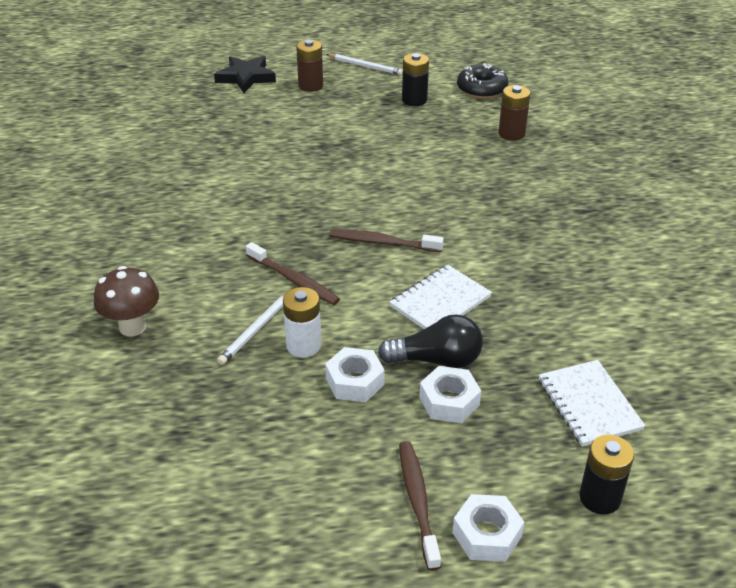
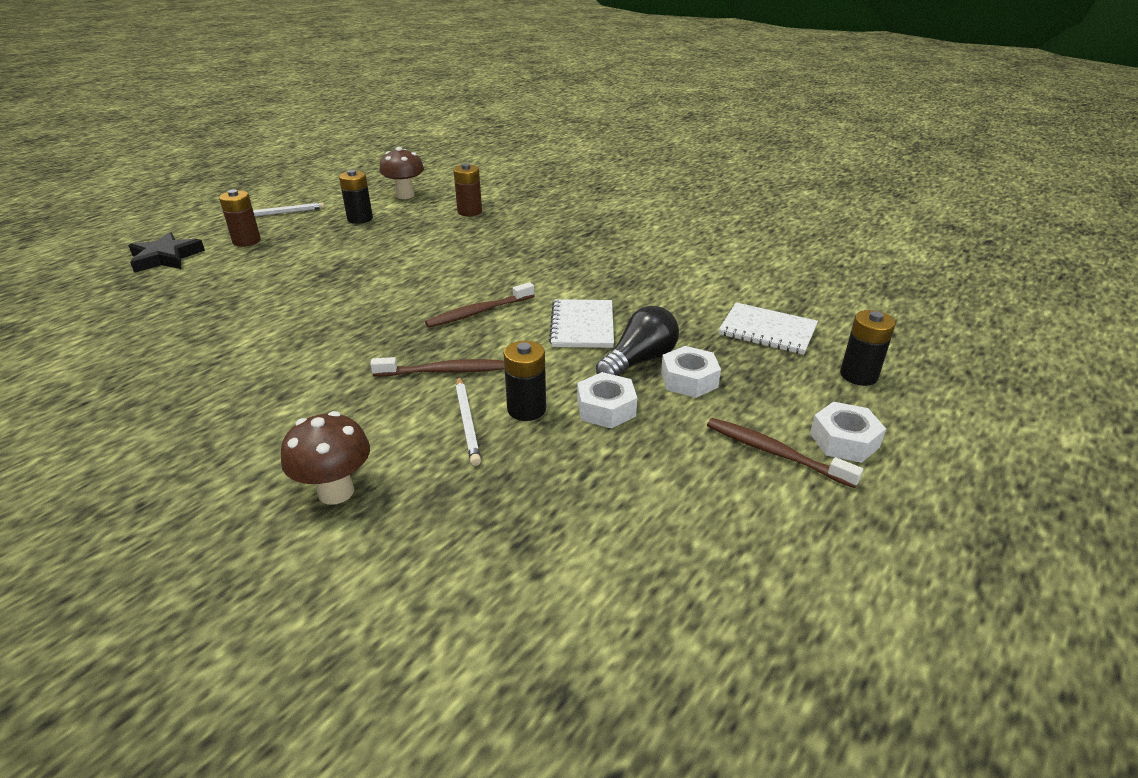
camera: 45 degrees left, 5 degrees down
white battery [283,287,321,358] -> black battery [504,341,546,421]
black donut [457,63,508,99] -> brown mushroom [379,147,424,199]

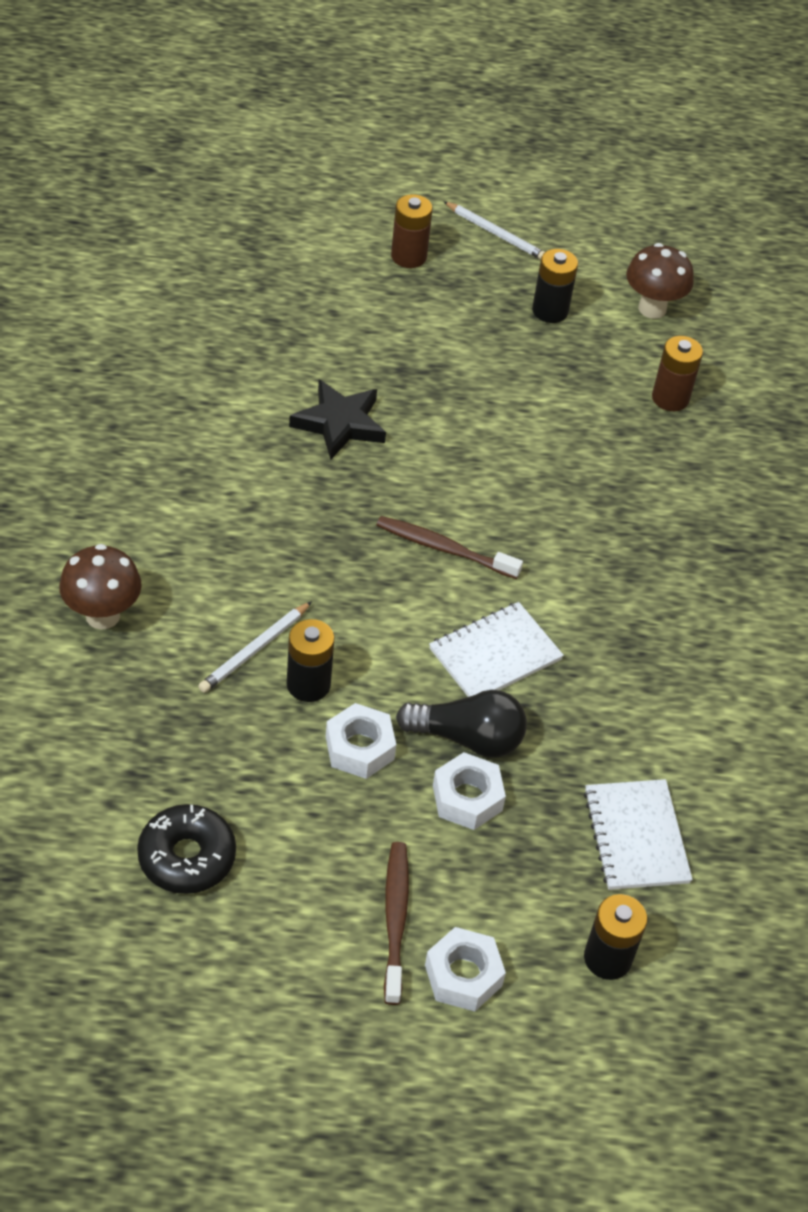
camera: 50 degrees right, 15 degrees up
black star [128,232,205,273] -> black star moved to [289,380,386,460]
brown toothbrush [370,357,505,376] -> none
none -> black donut [137,804,236,894]

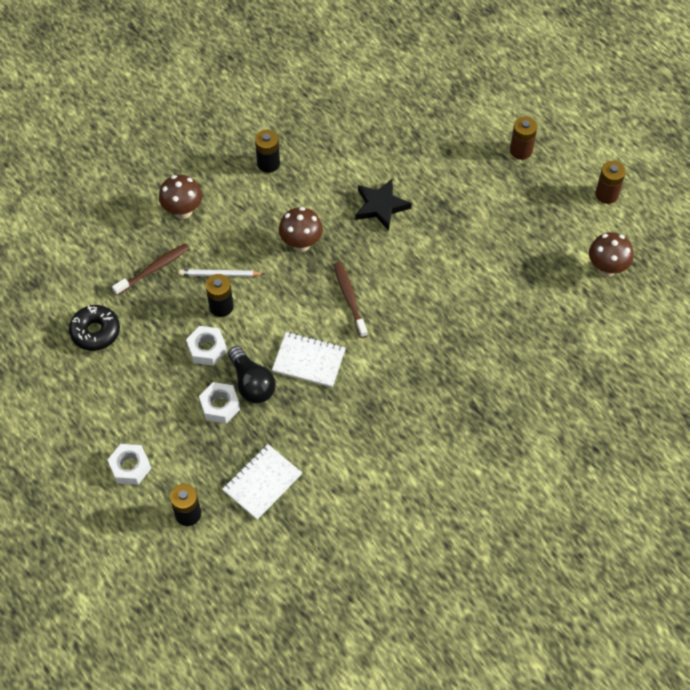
camera: 55 degrees right, 10 degrees up
brown toothbrush [384,842,409,1005] -> brown toothbrush moved to [112,243,190,295]
white pencil [443,201,545,260] -> none
black battery [532,249,578,323] -> black battery moved to [255,130,280,173]
brown battery [652,336,703,411] -> brown battery moved to [595,161,626,204]
none -> brown mushroom [279,207,323,252]

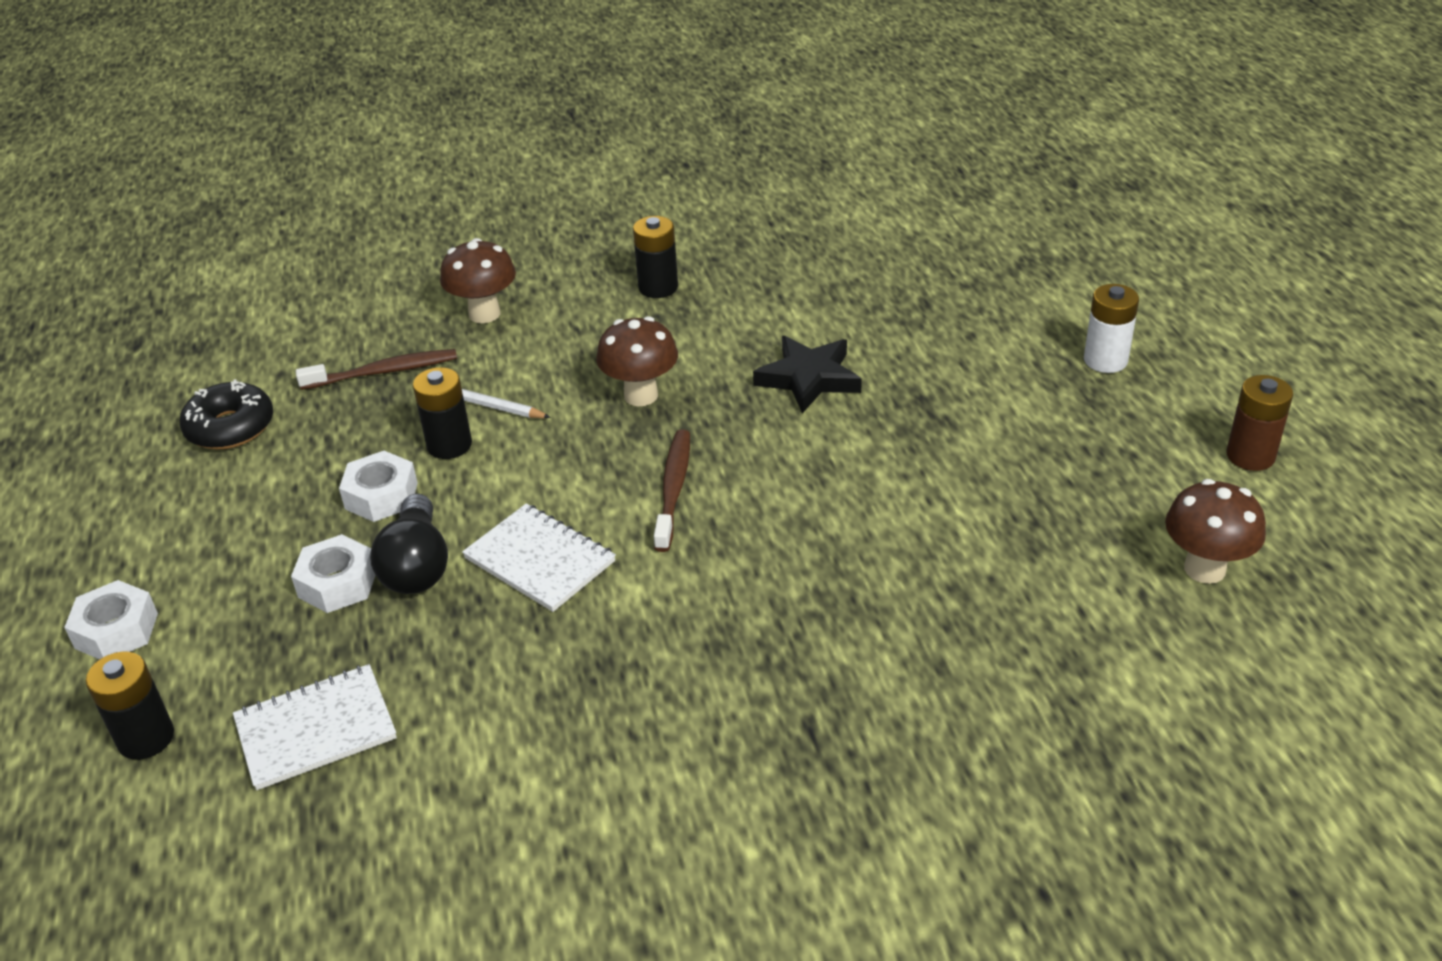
camera: 25 degrees right, 20 degrees down
brown battery [510,117,537,160] -> white battery [1084,284,1139,373]

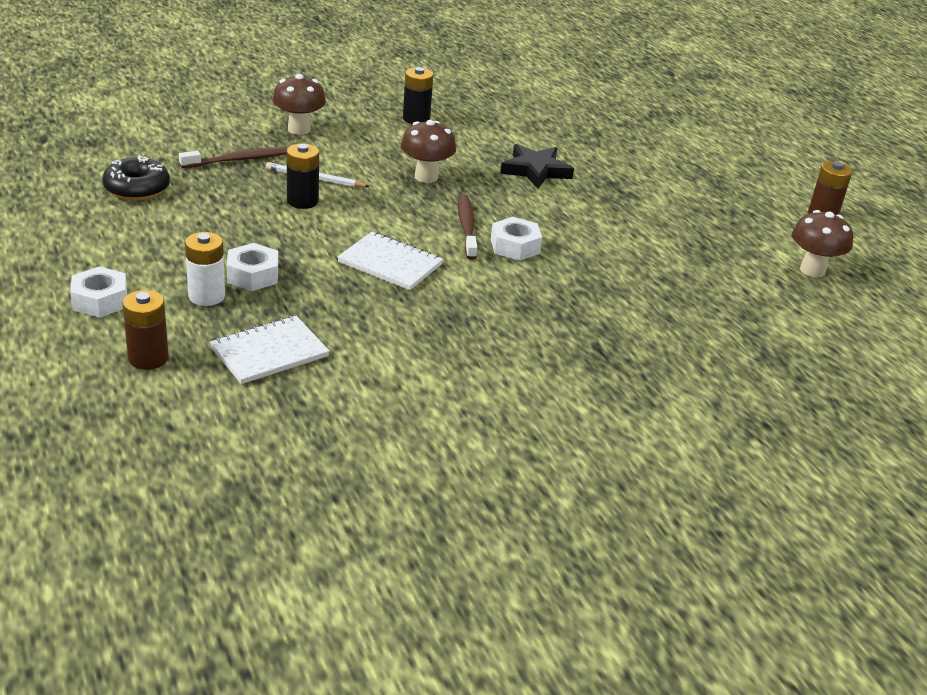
camera: 15 degrees left, 5 degrees down
black battery [86,651,174,760] -> brown battery [122,290,169,370]
white nut [339,451,418,522] -> white nut moved to [491,217,542,261]
black light bulb [370,494,448,594] -> none
white battery [1084,284,1139,373] -> white battery moved to [185,232,225,306]

